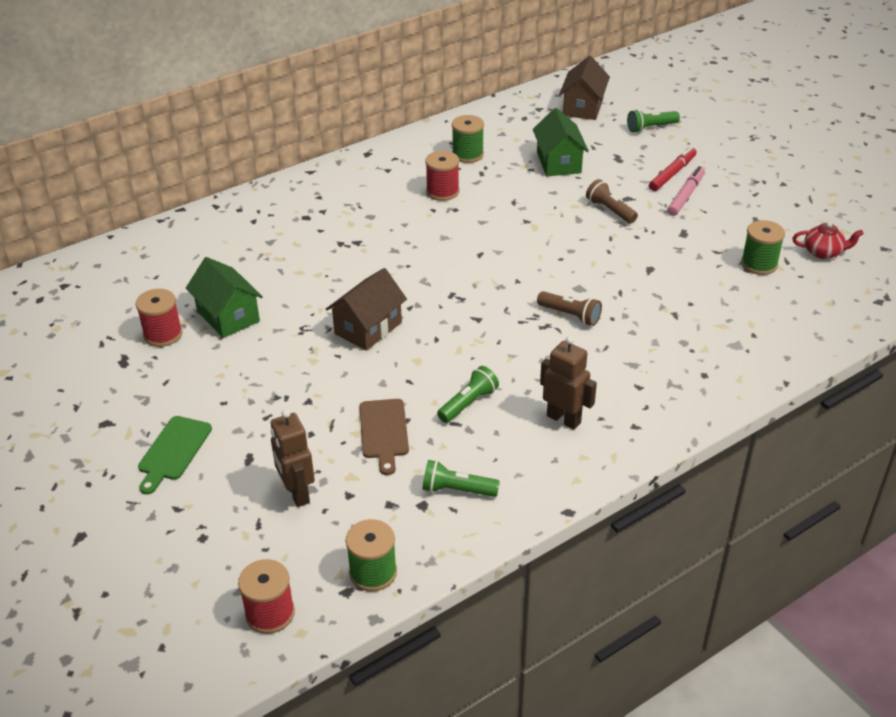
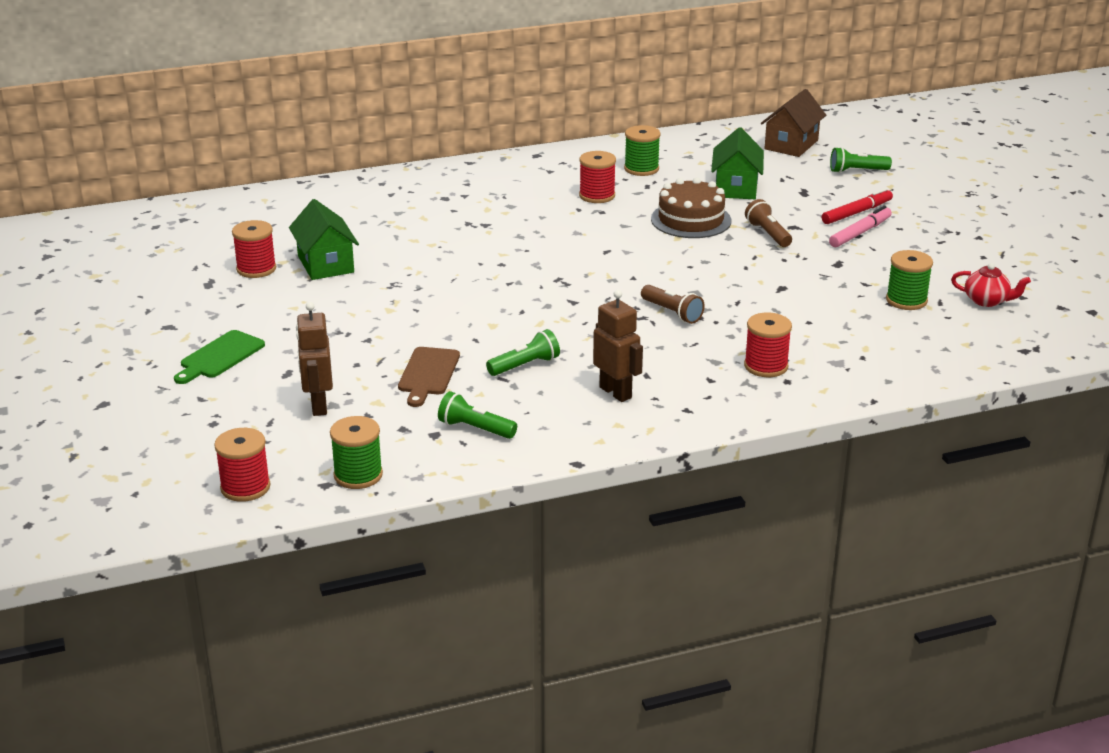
camera: 15 degrees right, 10 degrees down
brown house [326,268,407,351] -> none
none -> brown cake [651,178,731,238]
none -> red spool [744,312,792,377]

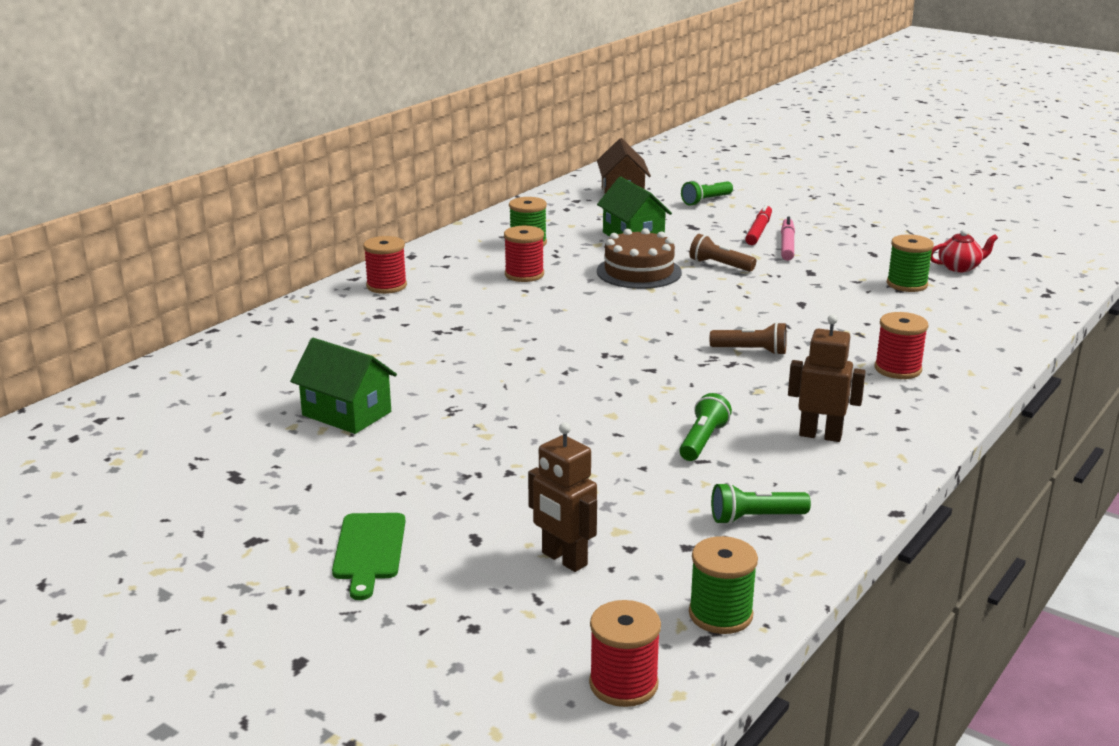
camera: 35 degrees left, 5 degrees down
red spool [232,220,276,278] -> red spool moved to [363,236,407,294]
brown cutting board [398,347,460,407] -> none

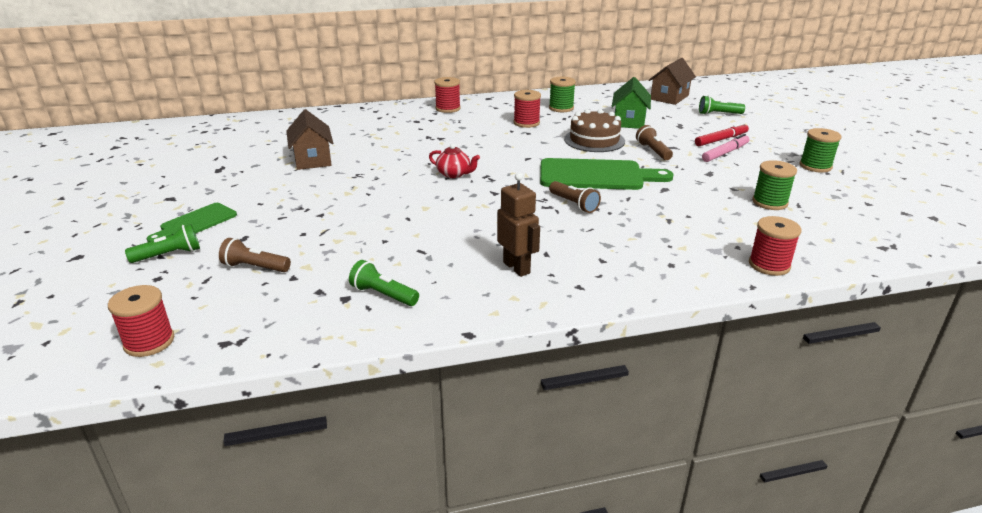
camera: 40 degrees right, 5 degrees up
green house [290,338,397,434] -> brown house [286,109,333,170]
brown robot [528,422,597,572] -> brown flashlight [219,238,291,272]
green flashlight [679,393,732,461] -> green flashlight moved to [125,224,200,263]
green spool [689,536,758,634] -> green spool moved to [800,128,842,173]
red spool [875,312,928,379] -> red spool moved to [749,216,801,276]
red teapot [931,230,998,272] -> red teapot moved to [429,144,480,178]
none -> green cutting board [540,158,674,190]

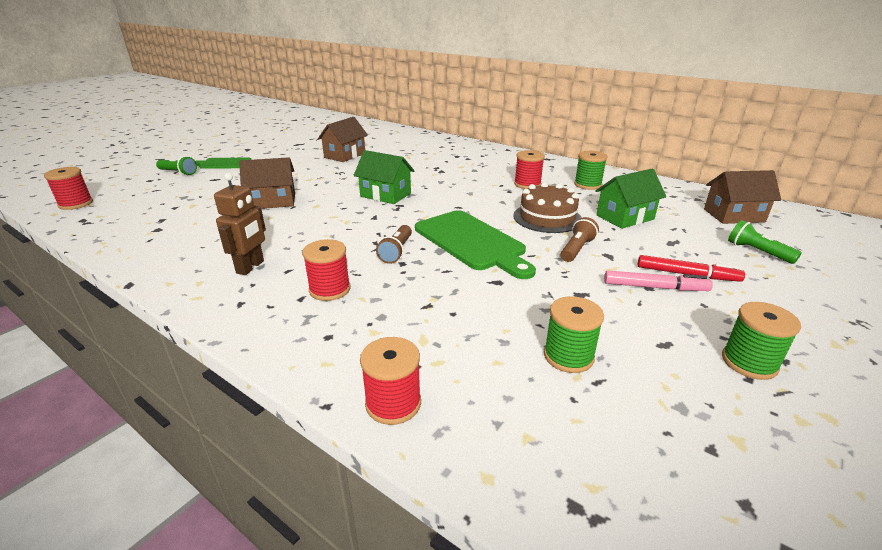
camera: 50 degrees right, 0 degrees up
brown flashlight [219,238,291,272] -> none
green flashlight [349,260,419,306] -> none
red teapot [429,144,480,178] -> green house [354,150,414,204]
red spool [434,77,461,113] -> red spool moved to [302,239,350,301]
none -> brown house [239,157,295,209]

